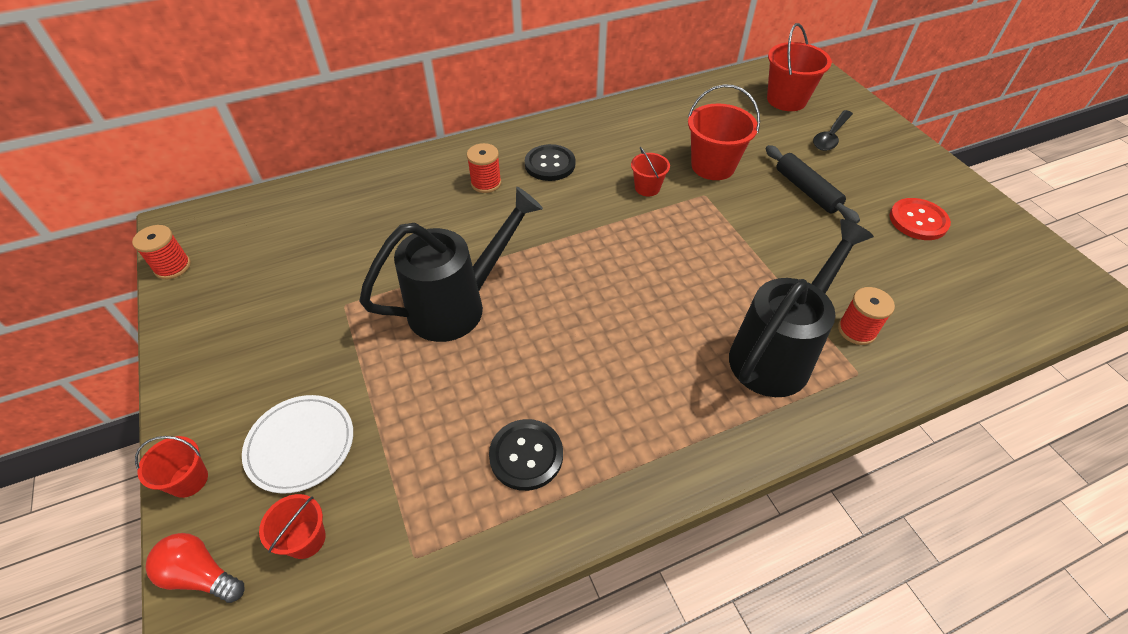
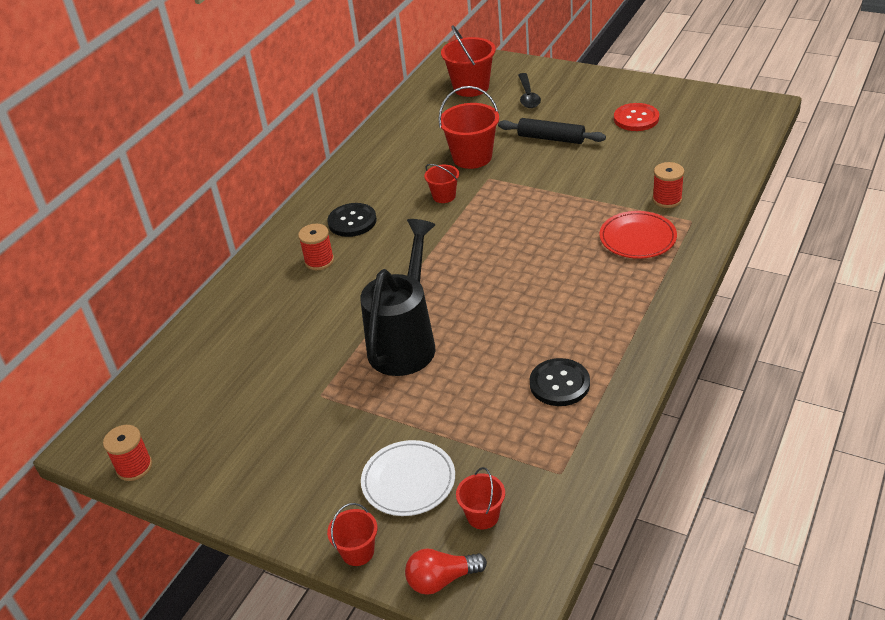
camera: 35 degrees left, 10 degrees down
black watering can [729,219,874,397] -> red plate [599,211,677,259]

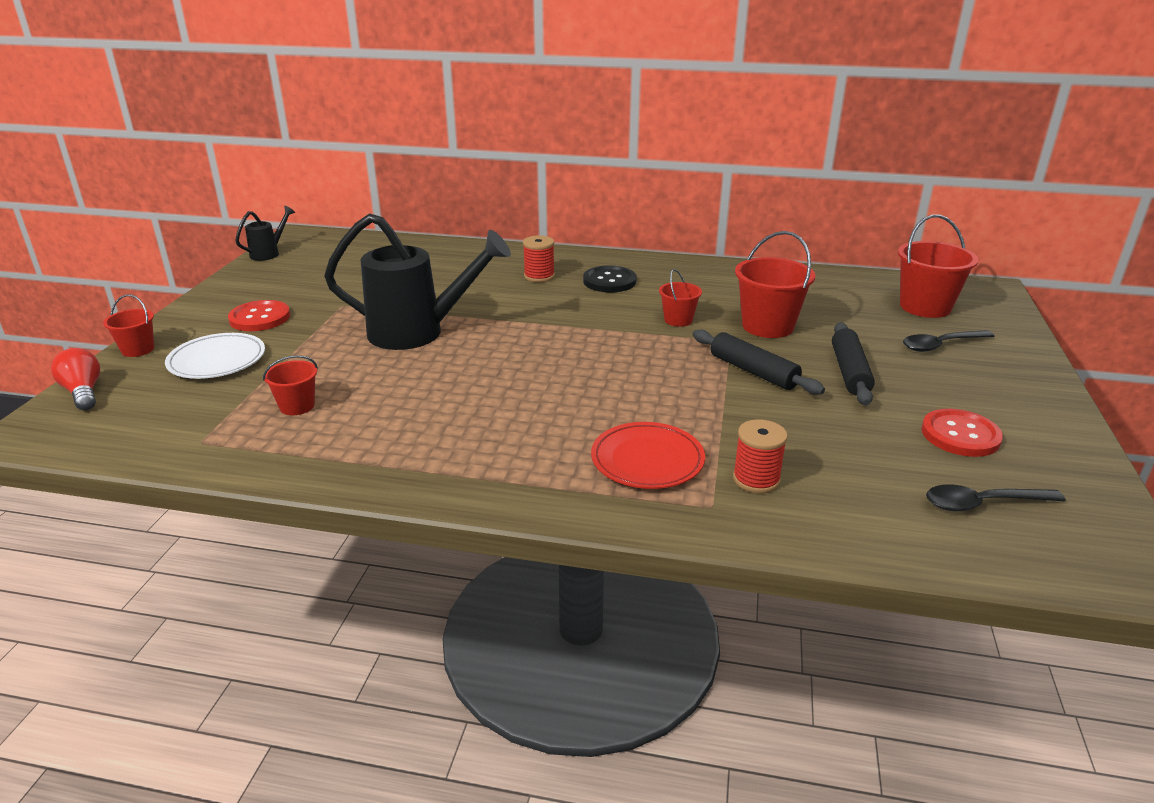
camera: 70 degrees right, 10 degrees down
red spool [103,425,152,481] -> black watering can [235,206,295,261]
red bucket [456,467,505,529] -> red bucket moved to [263,355,318,415]
black button [530,358,590,406] -> none
none -> red button [228,300,290,331]
none -> black rolling pin [693,329,825,395]
none -> black spoon [926,484,1066,511]

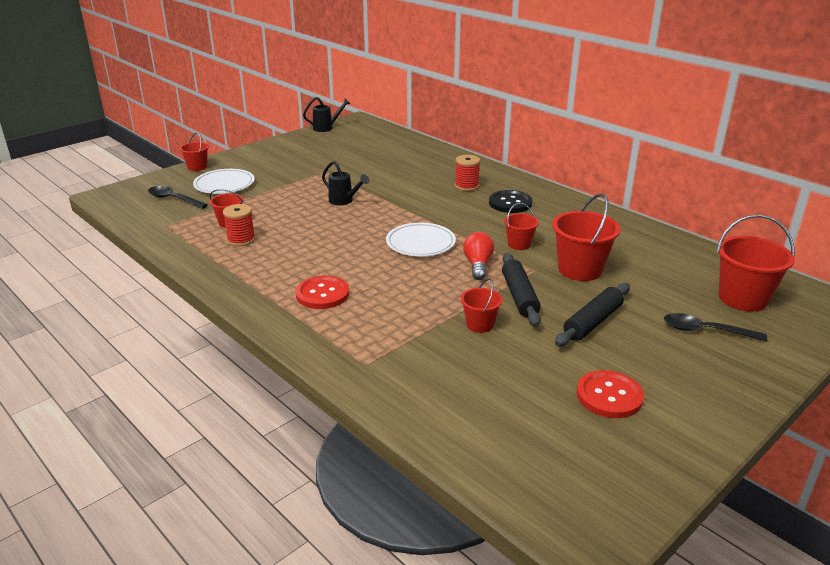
camera: 35 degrees right, 0 degrees up
red light bulb [51,348,100,410] -> red light bulb moved to [463,232,494,280]
red button [228,300,290,331] -> red button moved to [295,276,349,309]
black watering can [324,213,511,350] -> black watering can [322,161,369,205], size x0.47
red plate [591,422,705,489] -> none
red spool [733,419,788,493] -> red spool moved to [223,204,255,247]
black spoon [926,484,1066,511] -> black spoon moved to [148,186,208,209]
none -> white plate [386,223,456,257]
none -> red bucket [461,278,503,333]

